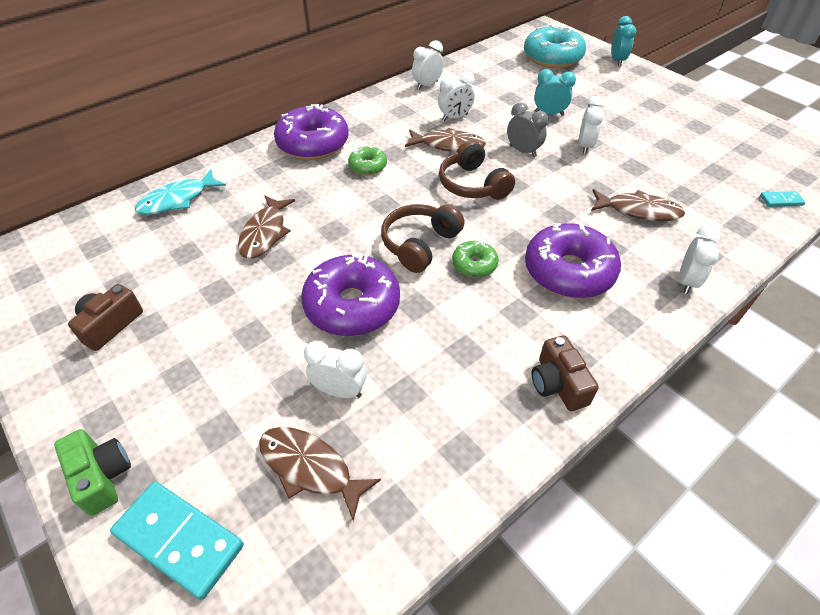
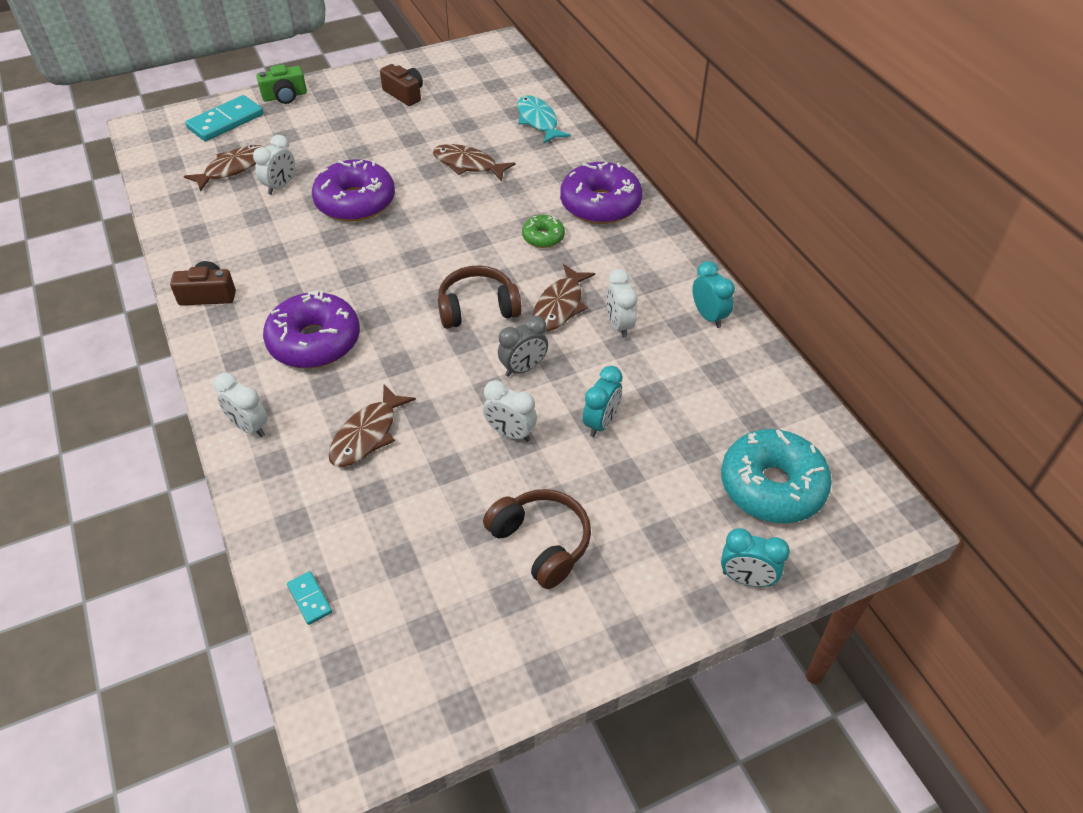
camera: 105 degrees right, 0 degrees up
brown headphones [381,204,464,273] -> brown headphones moved to [483,489,591,589]
white clock [412,40,444,90] -> turquoise clock [692,261,735,328]
green donut [452,241,499,278] -> none
turquoise domino [760,191,805,207] -> turquoise domino turned 45 degrees counterclockwise [287,571,332,625]

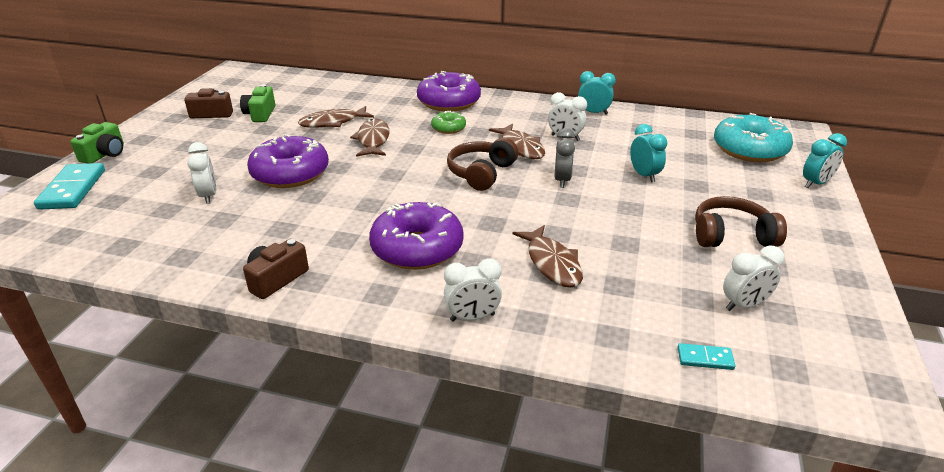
camera: 50 degrees left, 15 degrees down
brown fish [184,145,266,192] -> brown fish moved to [350,119,390,157]
white clock [483,380,537,442] -> white clock moved to [723,246,784,311]
turquoise fish [517,95,571,143] -> none
none -> green camera [240,85,275,122]

